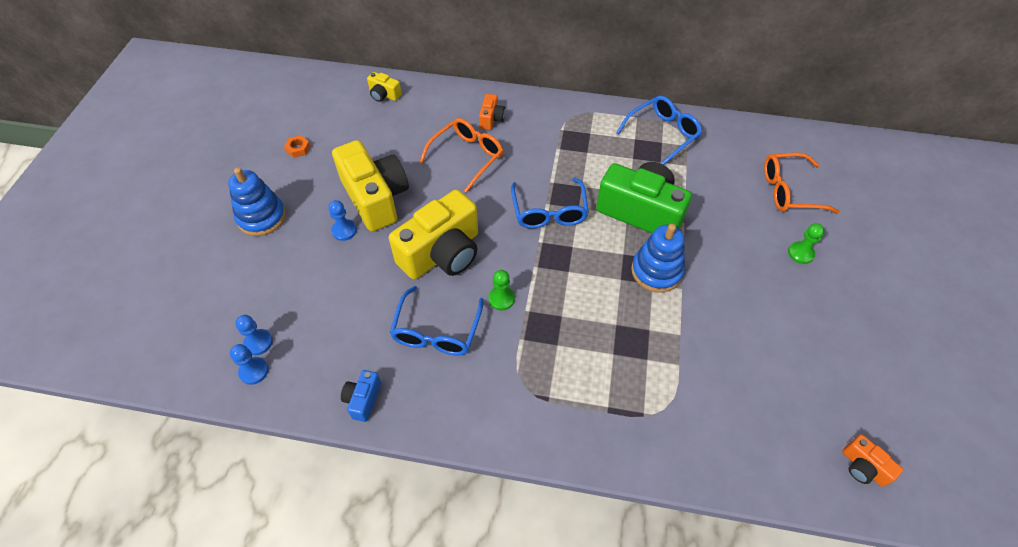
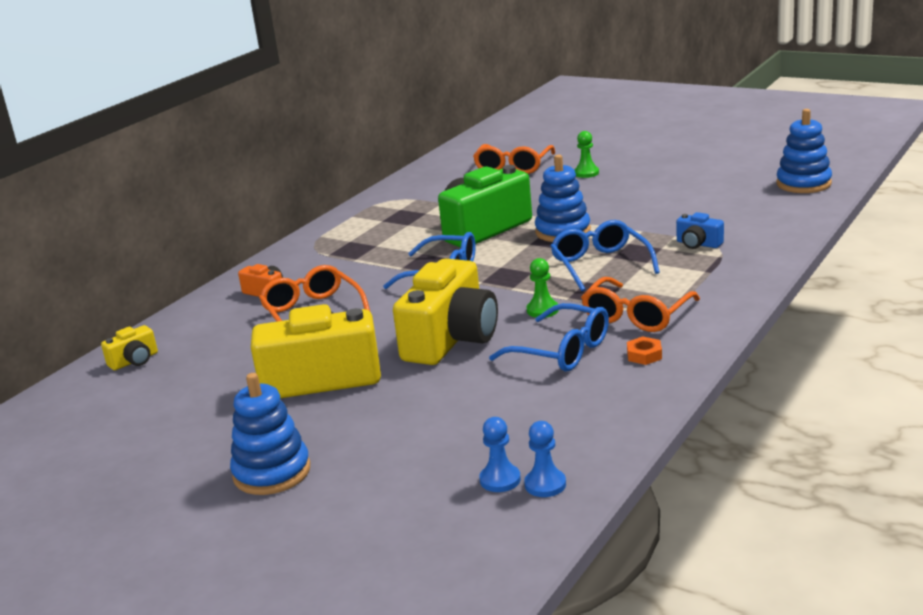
camera: 65 degrees left, 30 degrees down
orange nut [284,135,310,158] -> orange nut moved to [627,336,662,365]
blue pawn [328,200,357,241] -> none
blue camera [341,370,381,422] -> blue camera moved to [676,212,724,249]
yellow camera [389,190,478,280] -> yellow camera turned 45 degrees clockwise [393,258,498,365]
blue glasses [616,96,702,165] -> blue glasses moved to [550,220,660,291]
orange camera [842,434,903,487] -> blue stacking toy [777,109,832,193]
none -> orange glasses [581,277,700,332]

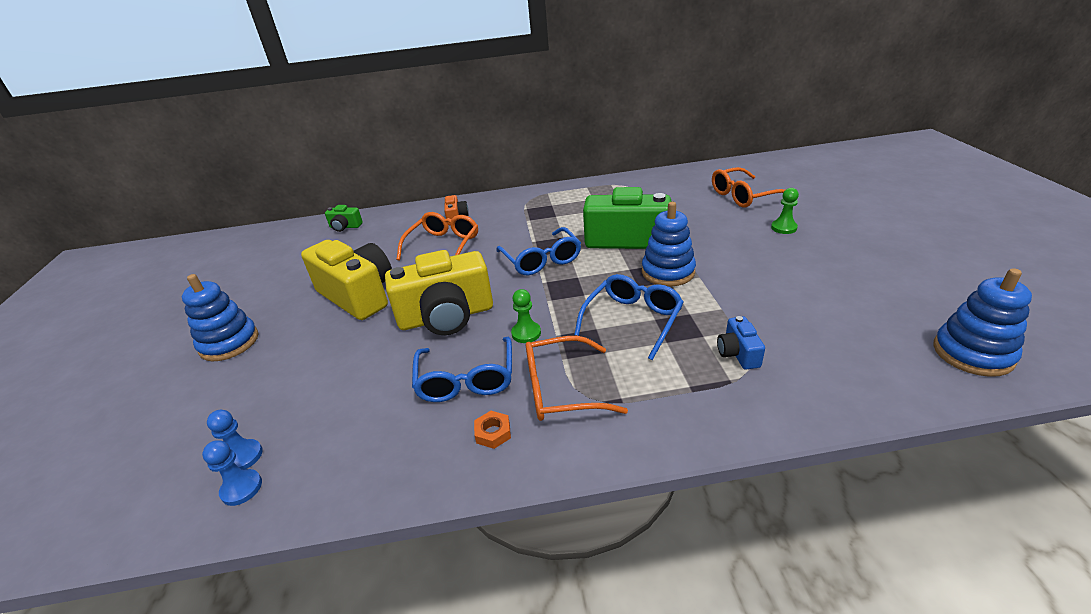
camera: 50 degrees right, 10 degrees up
yellow camera [101,325,158,370] -> green camera [325,205,363,232]

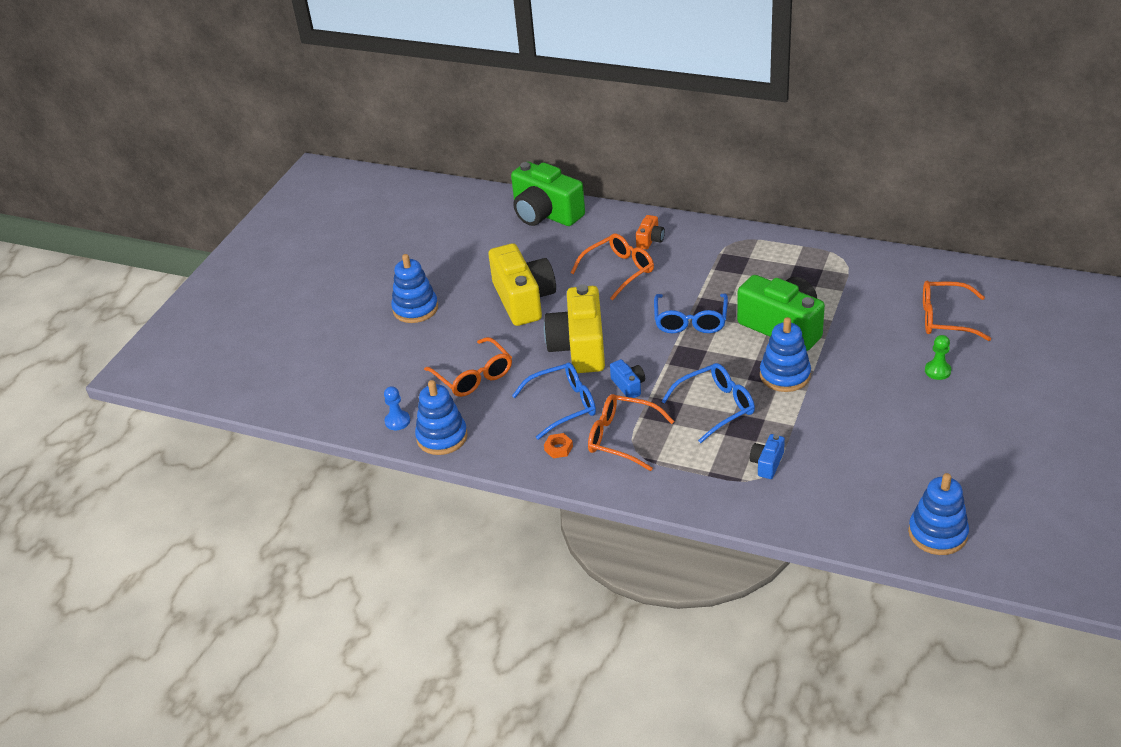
camera: 30 degrees right, 5 degrees up
blue pawn [207,410,263,470] -> none
green camera [325,205,363,232] -> green camera [511,162,585,226], size x2.24
yellow camera [385,250,493,335] -> yellow camera turned 75 degrees clockwise [544,284,605,373]
blue glasses [412,337,512,402] -> blue glasses turned 135 degrees counterclockwise [512,362,596,440]
green pawn [511,289,541,343] -> blue camera [610,359,645,398]
none -> blue stacking toy [415,380,467,455]
none -> orange glasses [424,337,512,397]

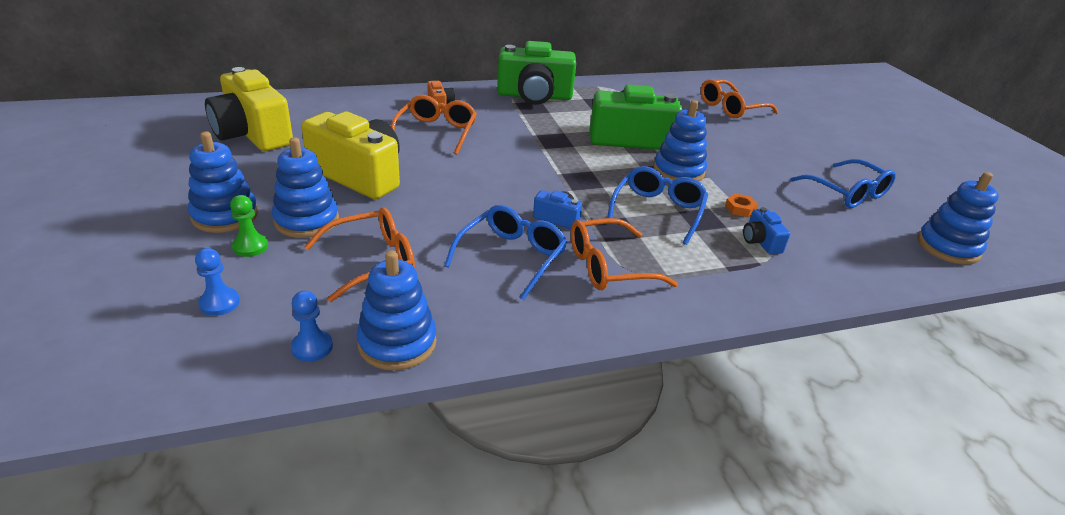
camera: 45 degrees left, 5 degrees down
orange glasses [424,337,512,397] -> orange glasses turned 45 degrees counterclockwise [304,207,415,302]
green camera [511,162,585,226] -> green camera moved to [497,41,576,105]
yellow camera [544,284,605,373] -> yellow camera moved to [205,67,293,151]
orange nut [544,433,573,458] -> orange nut moved to [725,194,758,217]
blue glasses [654,294,728,333] -> blue glasses moved to [790,159,896,208]
green pawn [925,335,951,380] -> green pawn moved to [230,195,268,257]
none -> blue pawn [195,248,240,316]
none -> blue stacking toy [272,137,339,238]

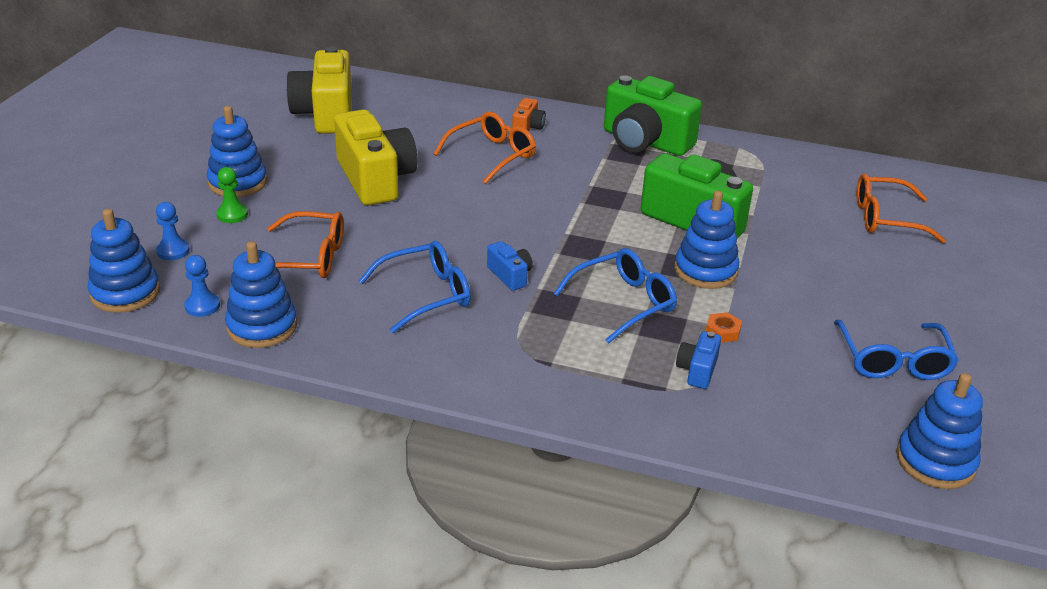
camera: 35 degrees right, 0 degrees up
blue stacking toy [272,137,339,238] -> blue stacking toy moved to [88,209,160,313]
orange glasses [571,218,678,290] -> none

